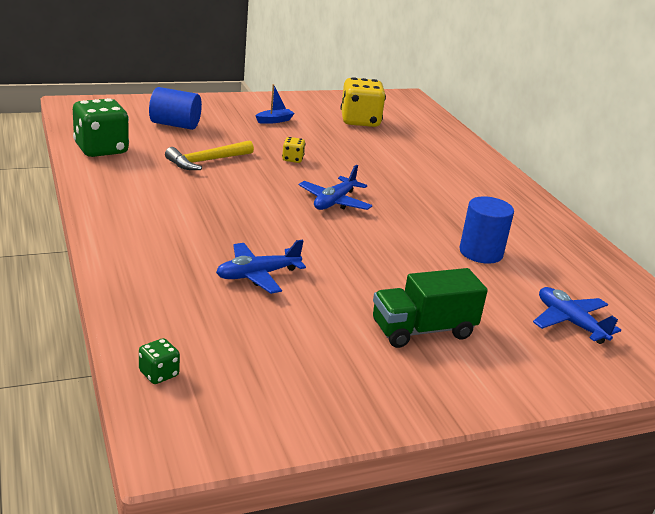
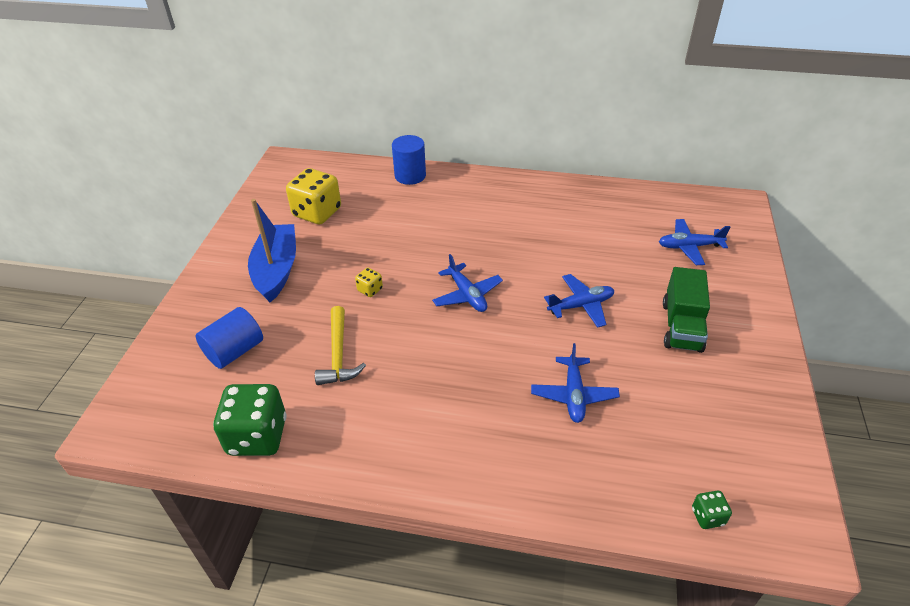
camera: 55 degrees left, 15 degrees up
blue boat [255,84,295,124] -> blue boat [248,199,296,303], size x2.29
blue cylinder [460,196,514,264] -> blue cylinder moved to [392,135,426,185]
none -> blue plane [544,274,614,328]

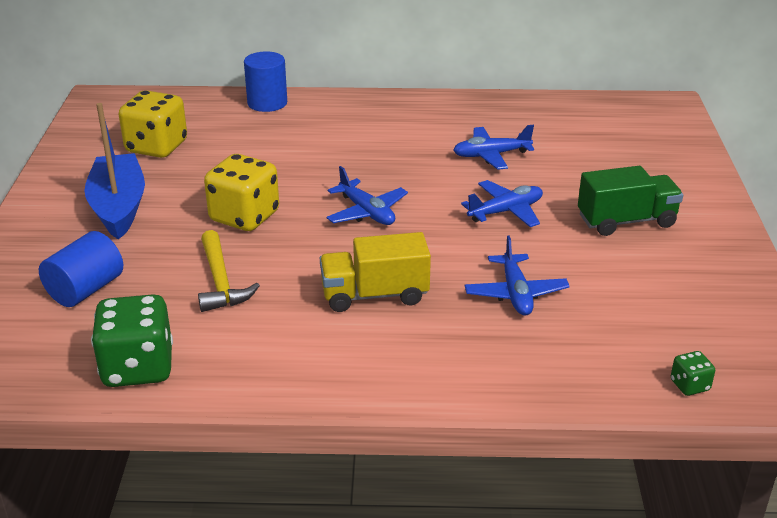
camera: 10 degrees left, 10 degrees down
yellow dice [355,267,383,297] -> yellow dice [204,154,279,231], size x2.19
blue plane [659,219,730,265] -> blue plane moved to [454,125,534,170]
green truck [663,267,710,353] -> green truck turned 105 degrees counterclockwise [578,166,683,236]
none -> yellow truck [320,232,431,312]

